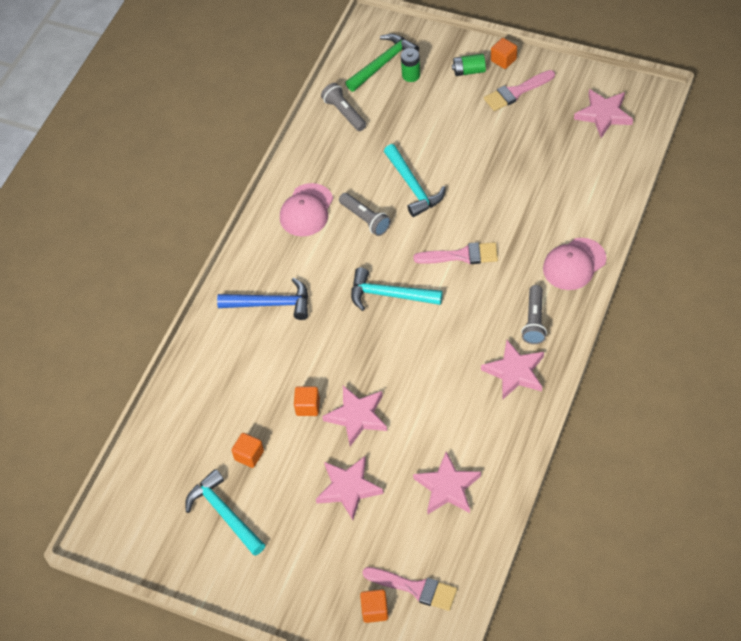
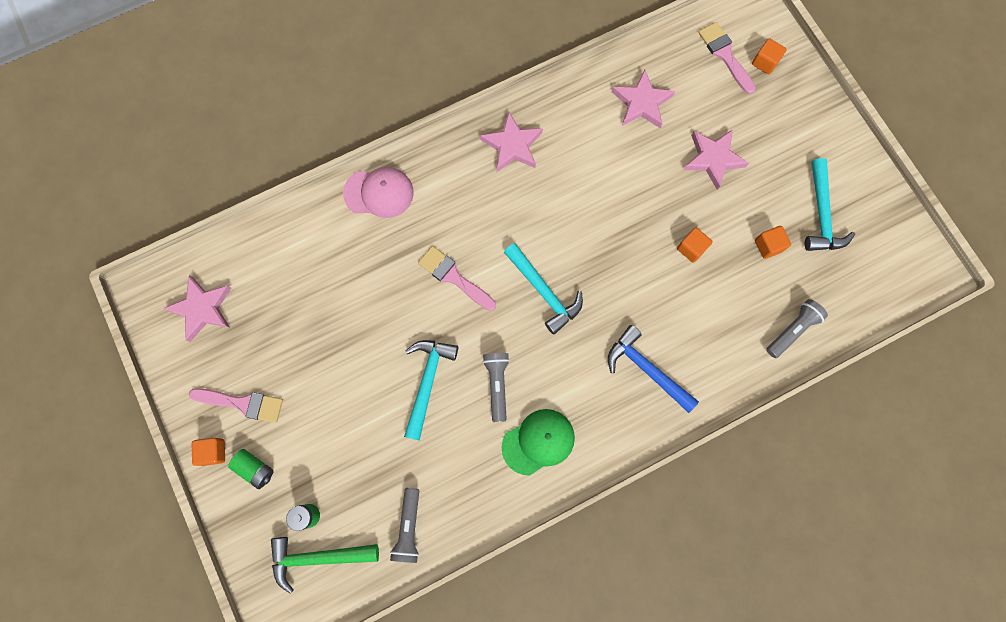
camera: 145 degrees left, 20 degrees up
pink cap [280,183,333,237] -> green cap [502,409,575,476]
pink star [322,385,387,446] -> none
grey flashlight [521,285,547,344] -> grey flashlight moved to [766,299,828,358]

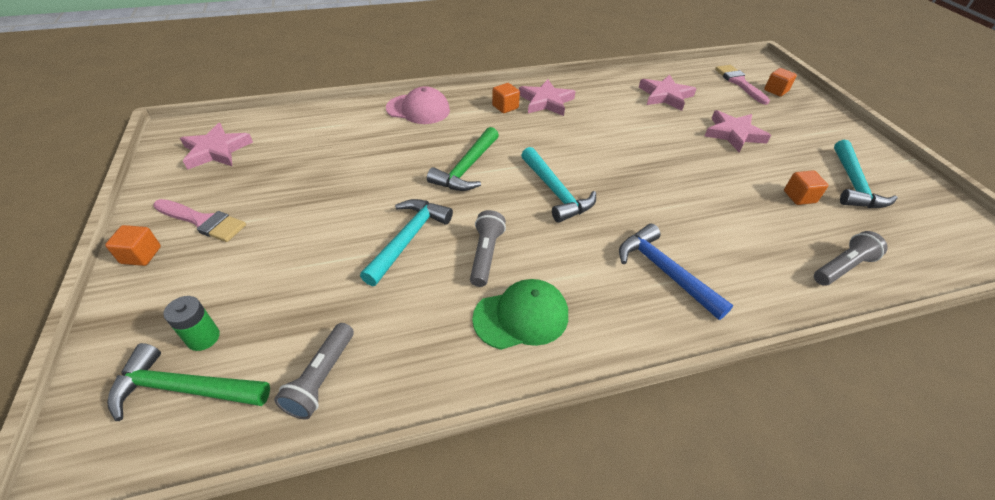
camera: 10 degrees right, 30 degrees down
green battery [228,449,274,489] -> none
pink brush [418,246,496,311] -> green hammer [427,127,499,191]
orange cube [677,228,713,263] -> orange cube moved to [492,83,520,113]

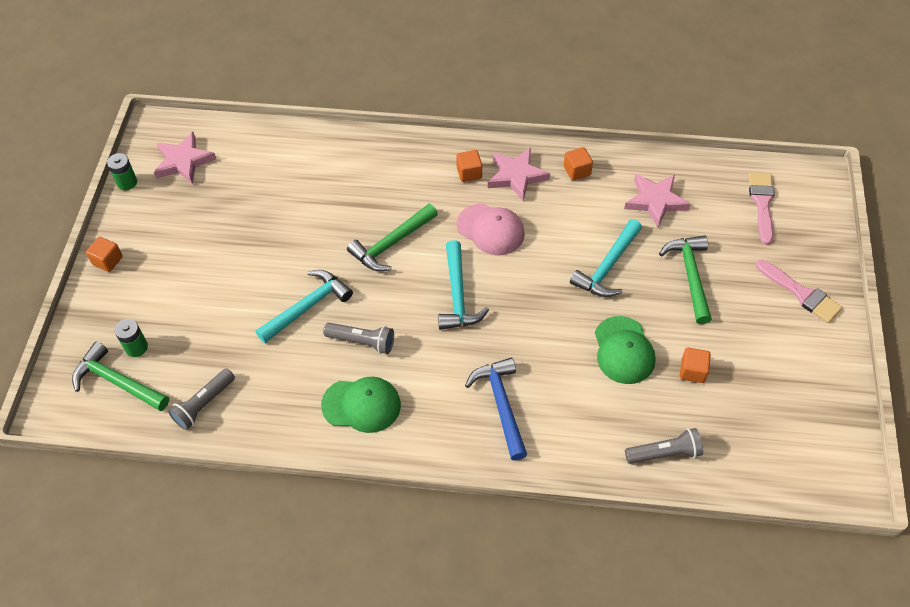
camera: 25 degrees right, 10 degrees up
pink brush [153,199,246,242] -> pink brush moved to [756,260,842,323]
pink cap [386,86,450,124] -> pink cap moved to [456,204,525,255]
grey flashlight [470,210,506,287] -> grey flashlight turned 75 degrees clockwise [323,323,394,354]
pink star [705,110,771,153] -> green hammer [659,235,712,324]
orange cube [764,68,797,96] -> orange cube moved to [564,147,593,180]
turquoise hammer [834,140,897,208] -> turquoise hammer moved to [570,219,642,297]
none -> green battery [107,153,137,190]
none -> green cap [595,316,656,384]

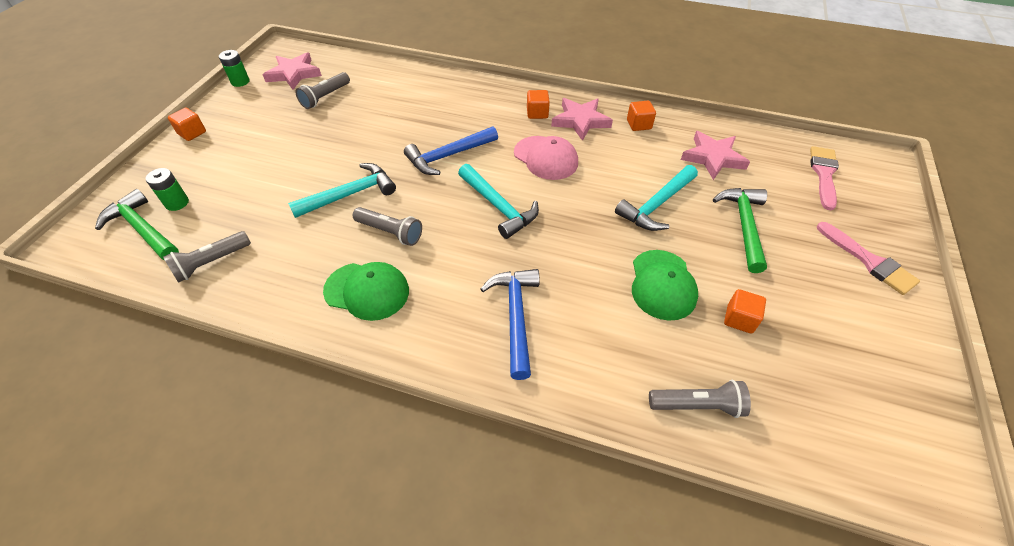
camera: 10 degrees right, 5 degrees down
green hammer [347,204,438,271] -> blue hammer [404,126,498,175]
turquoise hammer [438,240,489,330] -> turquoise hammer turned 45 degrees counterclockwise [458,164,539,239]
none -> grey flashlight [296,72,350,109]

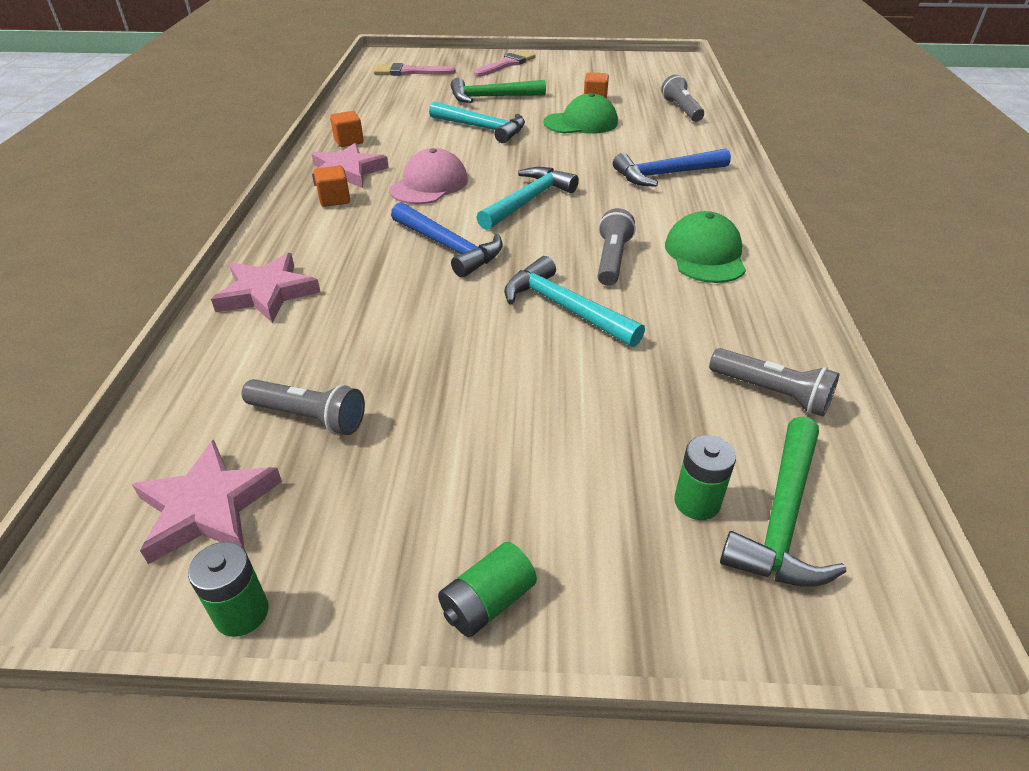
camera: 105 degrees left, 10 degrees down
orange cube [168,107,206,141] -> green battery [438,542,537,637]
pink star [681,131,750,180] -> pink star moved to [211,253,321,323]

